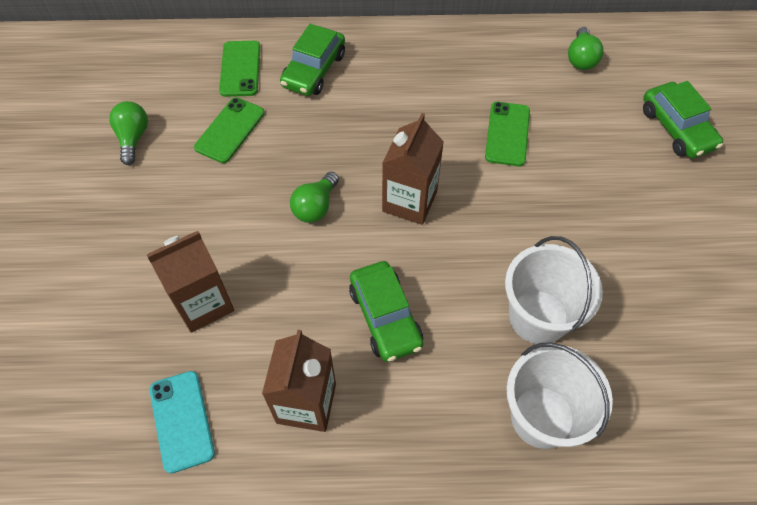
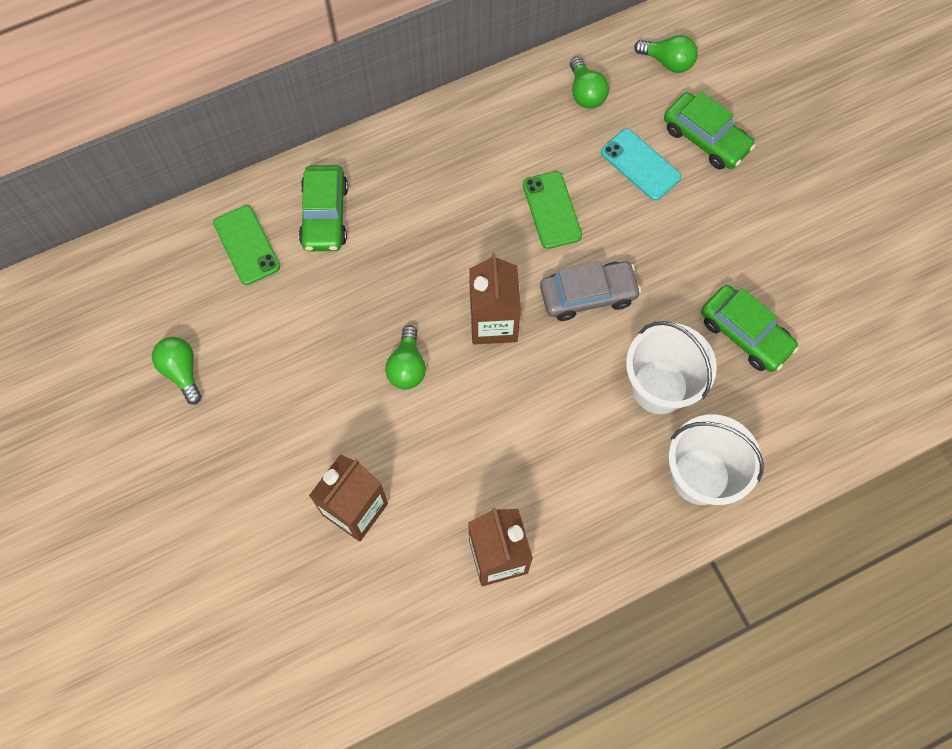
camera: 25 degrees left, 10 degrees up
turquoise phone [150,371,215,474] -> turquoise phone moved to [601,129,681,201]
green phone [194,97,265,163] -> none
green car [349,261,423,362] -> green car moved to [701,285,799,372]
none -> grey car [540,261,641,321]
none -> green light bulb [634,35,698,73]

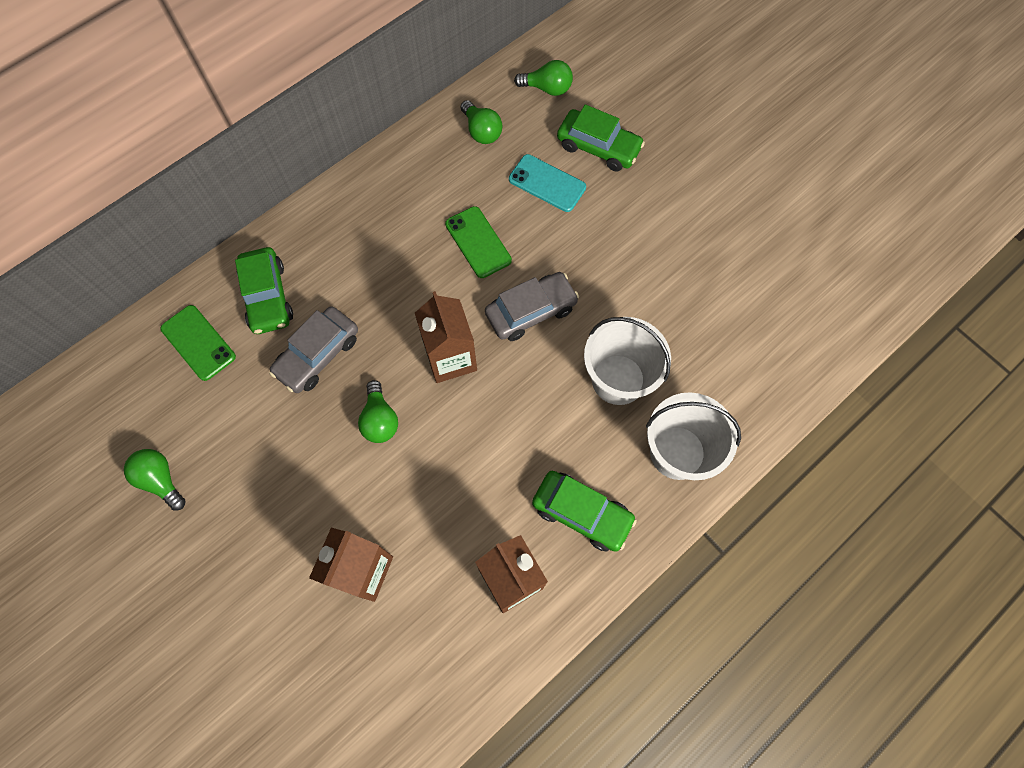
camera: 15 degrees left, 0 degrees up
green car [701,285,799,372] -> green car moved to [532,471,637,552]
none -> grey car [269,306,358,393]

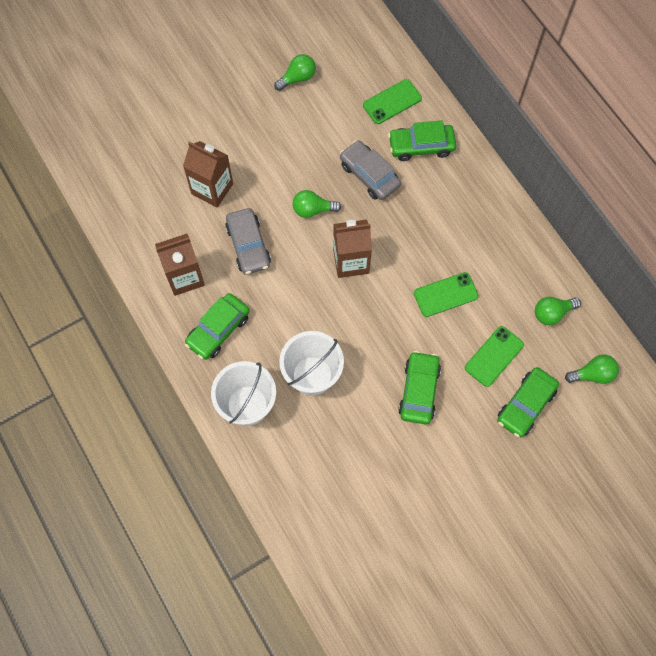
camera: 100 degrees right, 0 degrees up
grey car [485,272,579,341] -> grey car moved to [225,208,271,275]
turquoise phone [509,154,586,212] -> green phone [465,326,524,387]
green light bulb [514,60,573,96] -> green light bulb turned 120 degrees counterclockwise [565,354,619,384]
none -> green car [398,351,441,424]

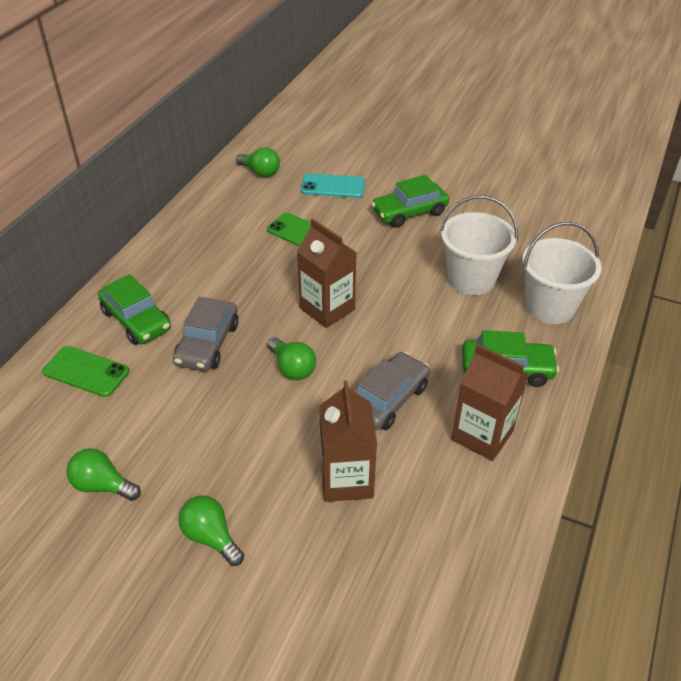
camera: 125 degrees left, 25 degrees down
green phone [465,326,524,387] -> turquoise phone [301,173,365,198]
green car [497,367,559,438] -> none
green light bulb [565,354,619,384] -> green light bulb moved to [179,495,244,566]

